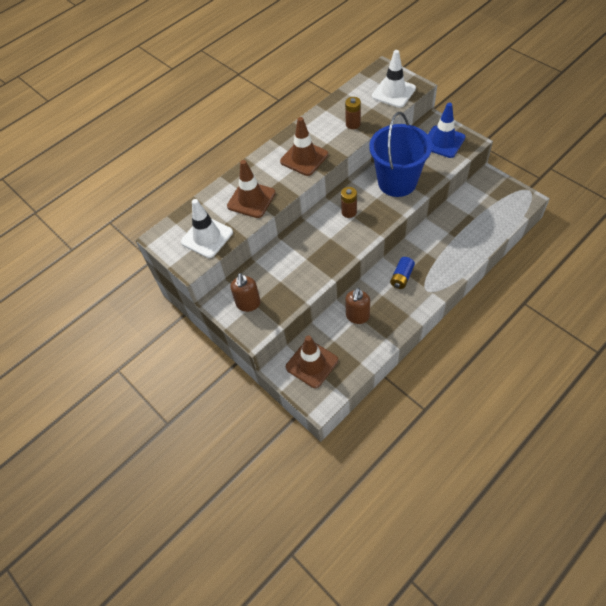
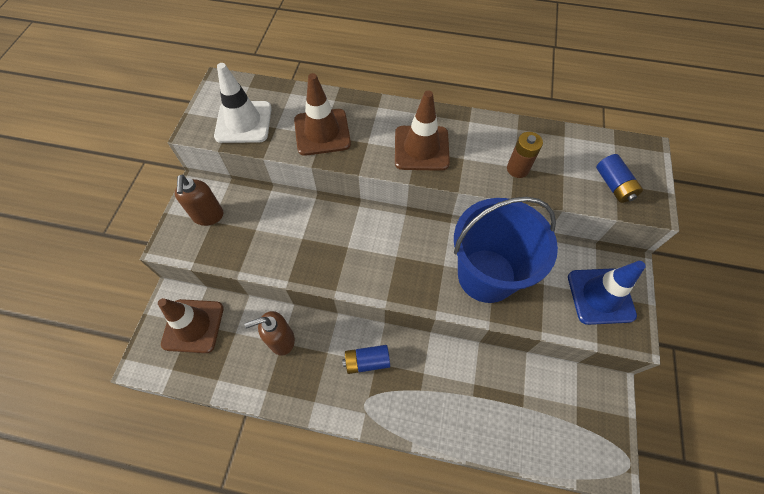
camera: 50 degrees right, 5 degrees up
brown soap dispenser [230,273,261,312] -> brown soap dispenser turned 60 degrees counterclockwise [175,175,223,226]
brown battery [341,187,357,218] -> none
white traffic cone [372,50,416,108] -> blue battery [596,154,643,203]

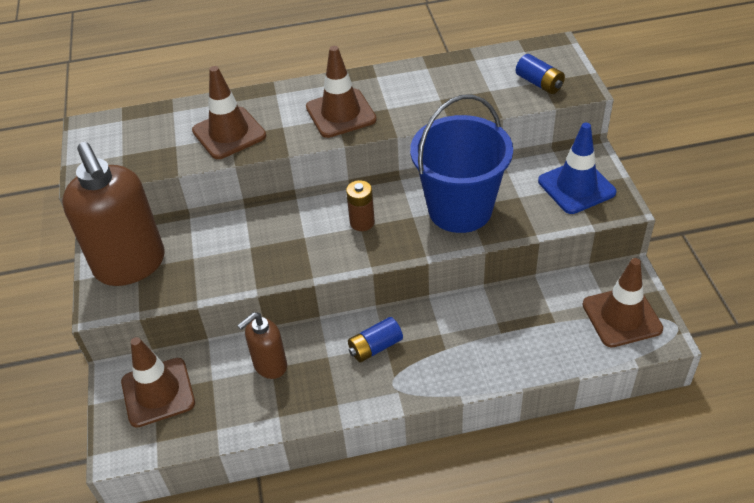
camera: 20 degrees left, 15 degrees down
brown soap dispenser [175,175,223,226] -> brown soap dispenser [62,142,165,286], size x1.93
white traffic cone [214,63,272,143] -> none
brown battery [507,132,543,178] -> brown battery moved to [346,180,375,231]
none -> brown traffic cone [582,258,663,347]

